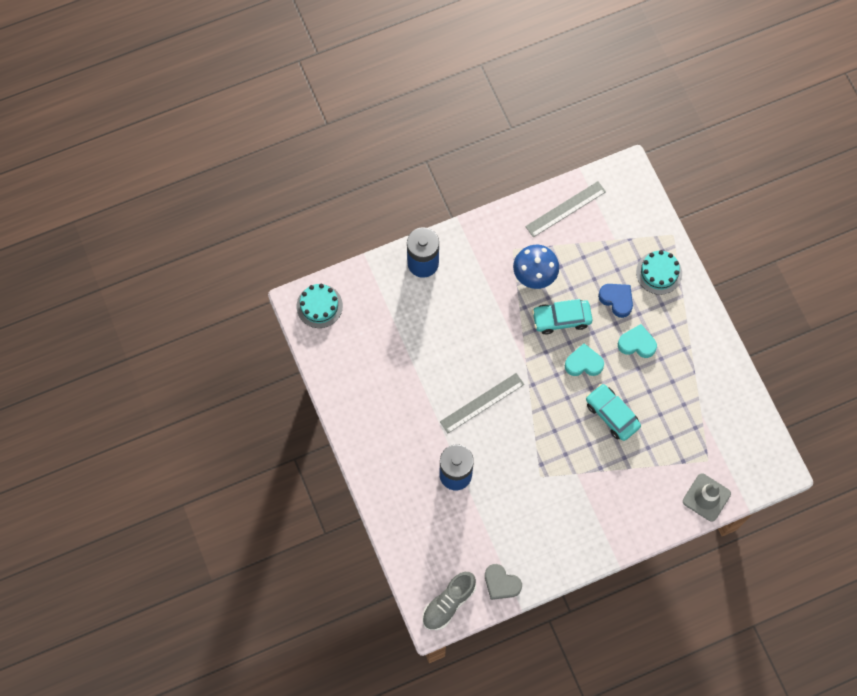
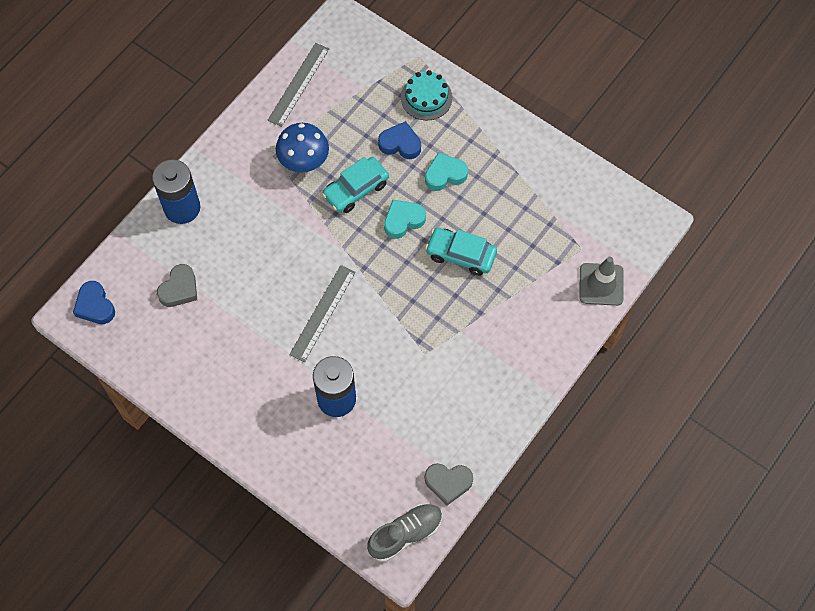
camera: 30 degrees left, 5 degrees down
turquoise cake [297,284,343,328] -> blue heart [73,281,115,324]
grey shoe [423,572,476,630] -> grey shoe turned 135 degrees counterclockwise [367,503,443,562]
none -> grey heart [157,264,197,307]

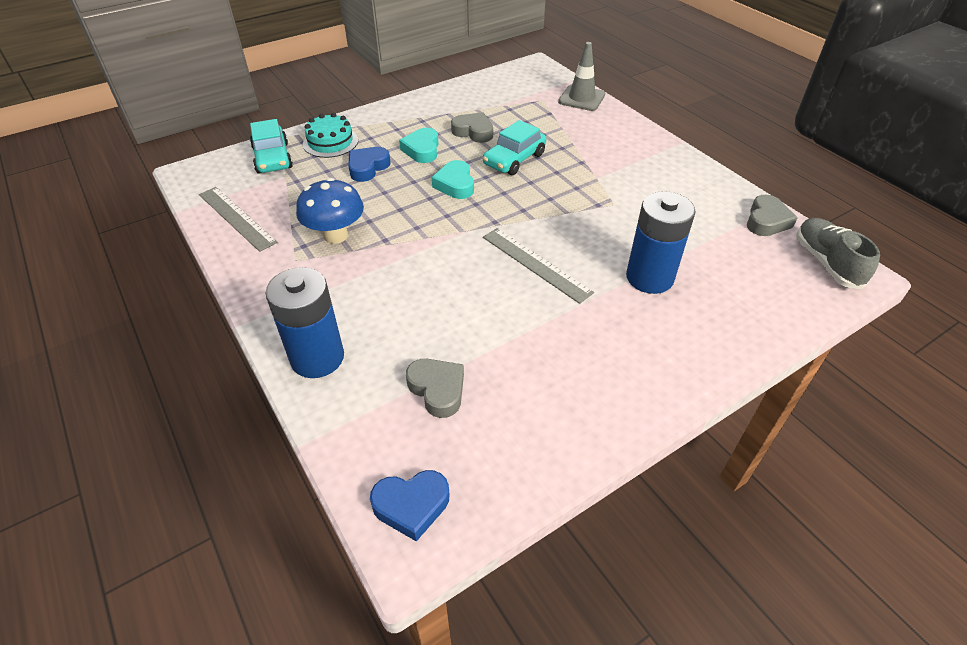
camera: 70 degrees left, 20 degrees down
turquoise car [322,157,389,213] -> turquoise car moved to [250,119,293,173]
none -> grey heart [451,112,493,143]

